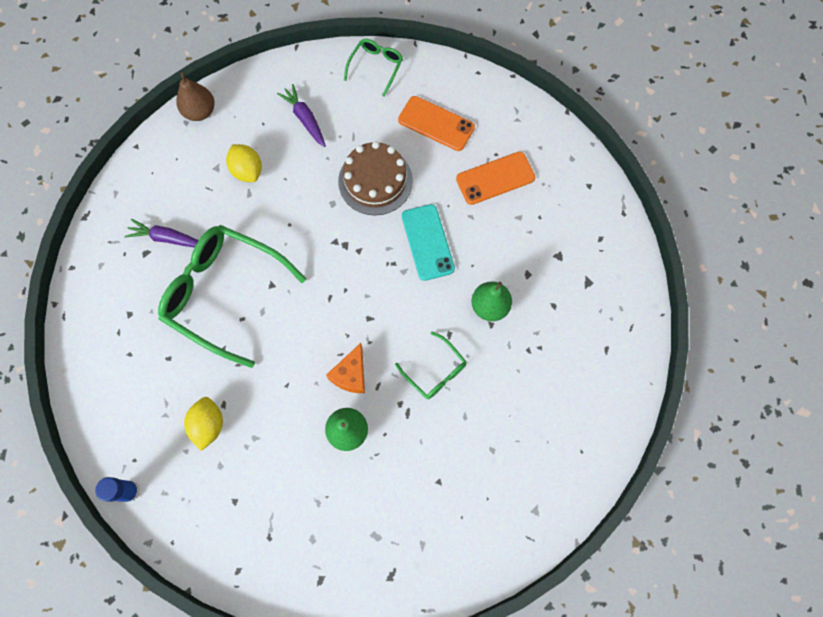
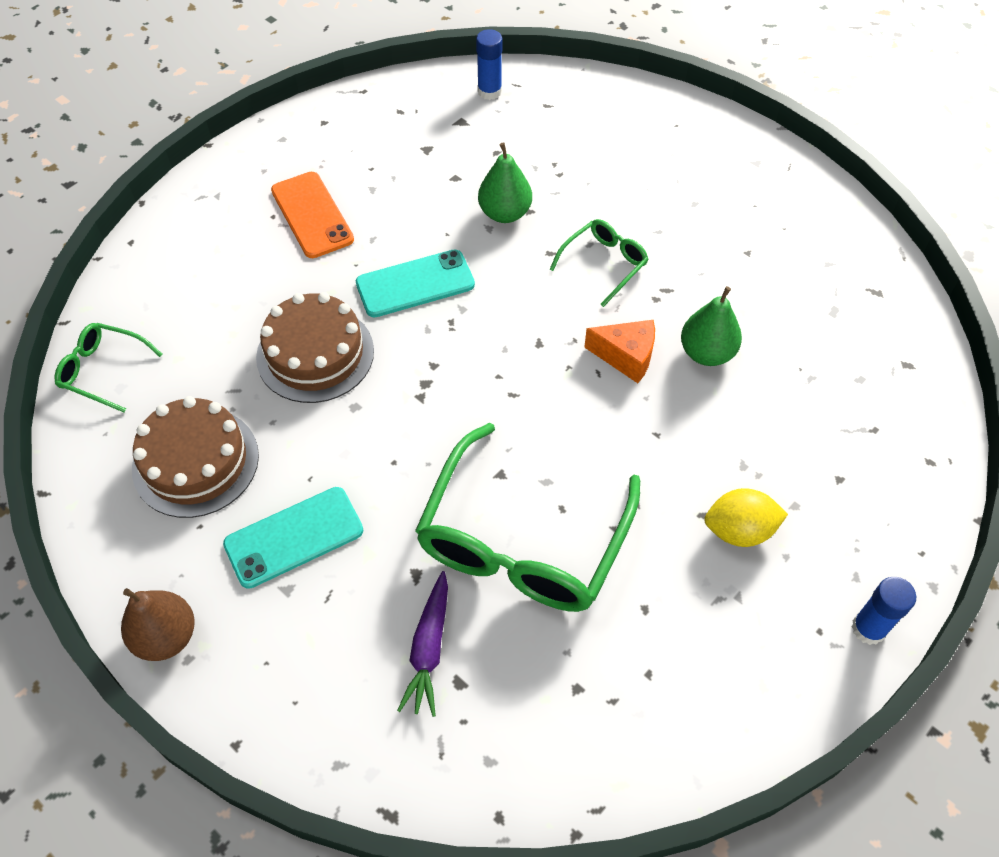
camera: 95 degrees left, 15 degrees down
yellow lemon [226,144,262,182] -> turquoise phone [223,487,363,589]
purple carrot [277,84,326,147] -> brown cake [132,396,259,518]
orange phone [398,96,475,151] -> none
none -> blue glue stick [476,29,502,100]

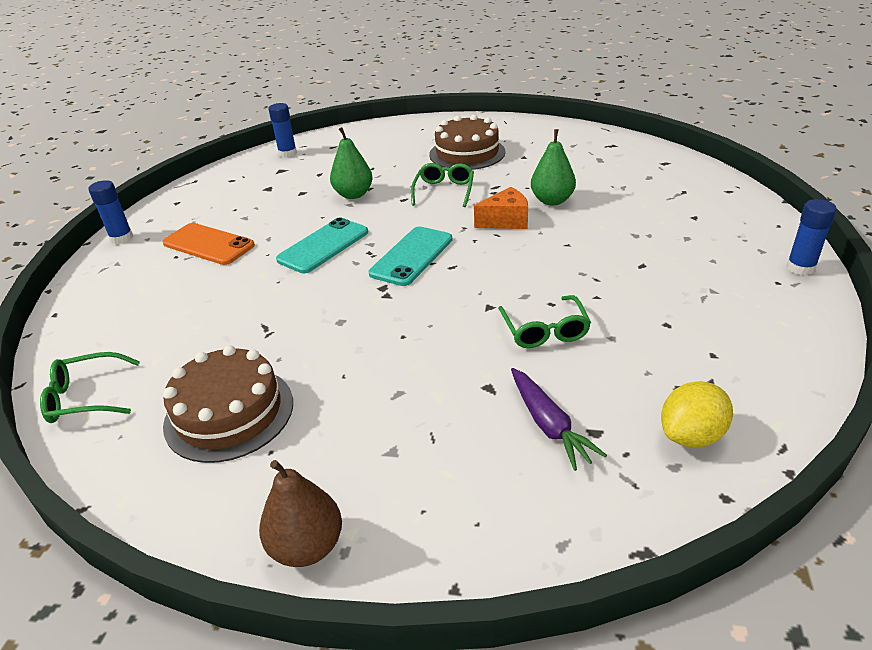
camera: 30 degrees left, 20 degrees down
turquoise phone [223,487,363,589] -> turquoise phone moved to [369,226,452,286]
brown cake [256,292,374,403] -> brown cake moved to [429,115,506,170]
green glasses [415,423,640,612] -> green glasses [498,295,591,348], size x0.48
yellow lemon [704,488,788,547] -> yellow lemon moved to [661,381,733,447]
none -> blue glue stick [88,180,133,244]

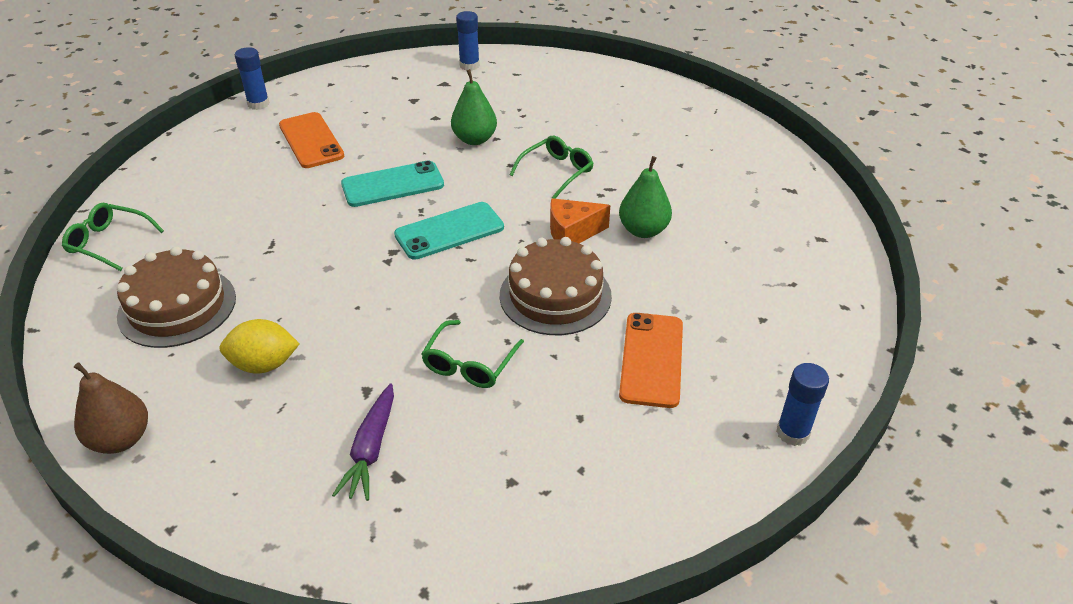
camera: 30 degrees right, 5 degrees up
brown cake [429,115,506,170] -> brown cake moved to [500,237,612,335]
orange cheese [474,187,528,229] -> orange cheese turned 150 degrees clockwise [550,198,610,243]
yellow lemon [661,381,733,447] -> yellow lemon moved to [219,319,300,374]
none -> orange phone [619,313,683,408]

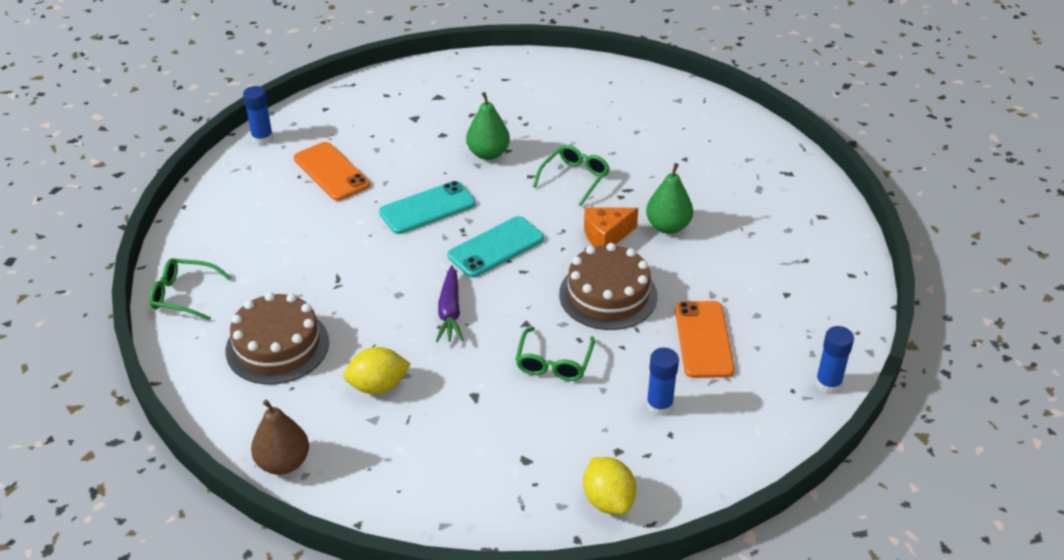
camera: 10 degrees left, 0 degrees up
purple carrot [332,383,394,501] -> purple carrot moved to [436,266,463,342]
blue glue stick [456,11,480,70] -> blue glue stick moved to [647,348,679,416]
none -> yellow lemon [583,457,636,515]

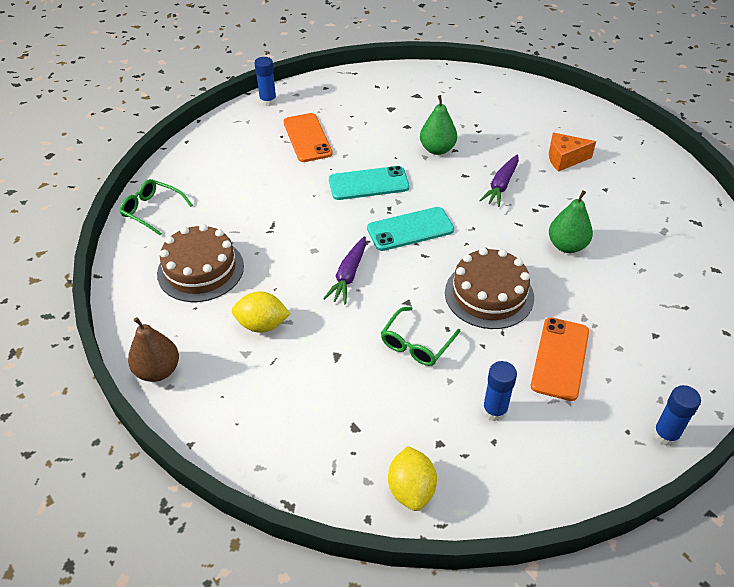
camera: 20 degrees right, 5 degrees up
green glasses [533,145,610,206] -> purple carrot [479,155,519,207]
orange cheese [584,207,638,247] -> orange cheese moved to [549,133,596,172]

